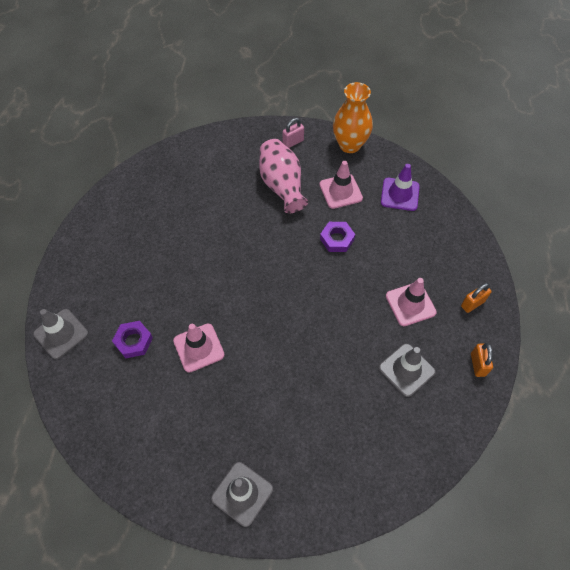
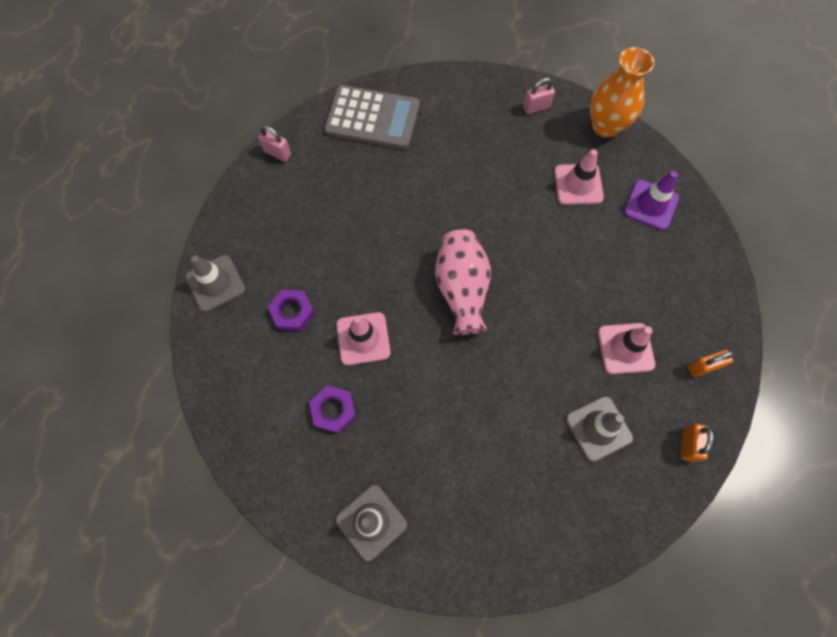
camera: 15 degrees right, 10 degrees up
pink vase [259,139,308,213] -> pink vase moved to [435,229,491,335]
purple nut [320,222,355,252] -> purple nut moved to [309,385,356,434]
none -> pink padlock [258,125,291,162]
none -> grey calculator [324,85,420,149]

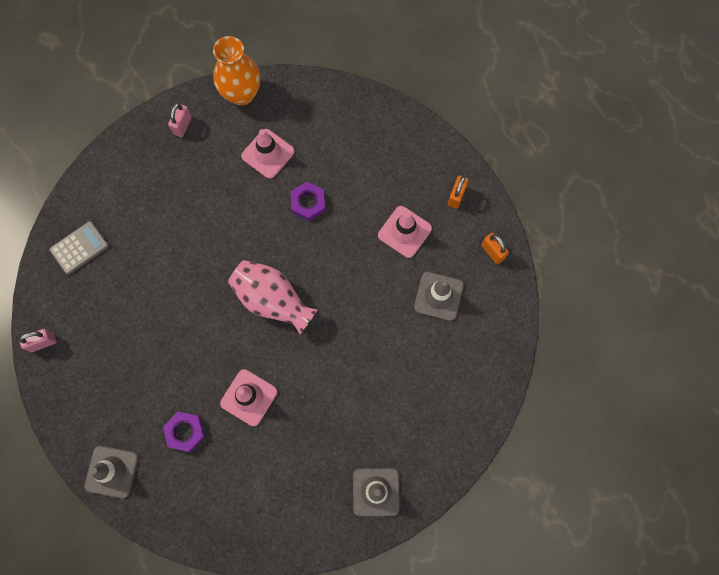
camera: 50 degrees left, 5 degrees up
purple nut [309,385,356,434] -> purple nut moved to [291,182,325,221]
grey calculator [324,85,420,149] -> grey calculator [49,221,109,275], size x0.59
purple traffic cone [624,171,679,230] -> none

